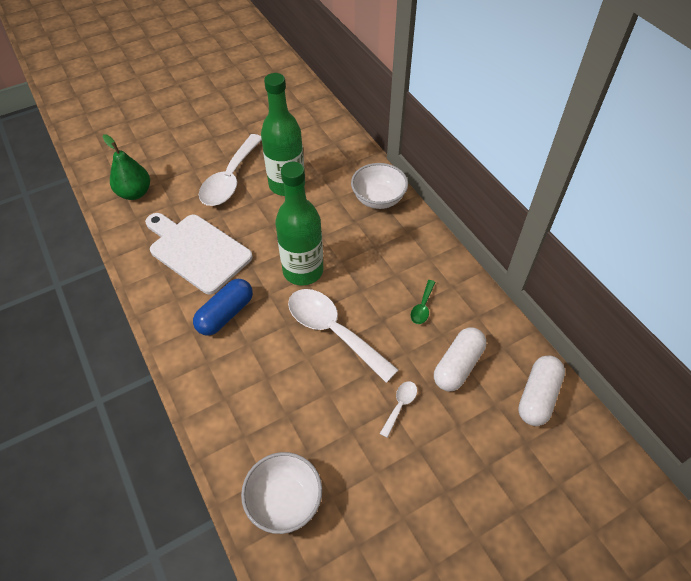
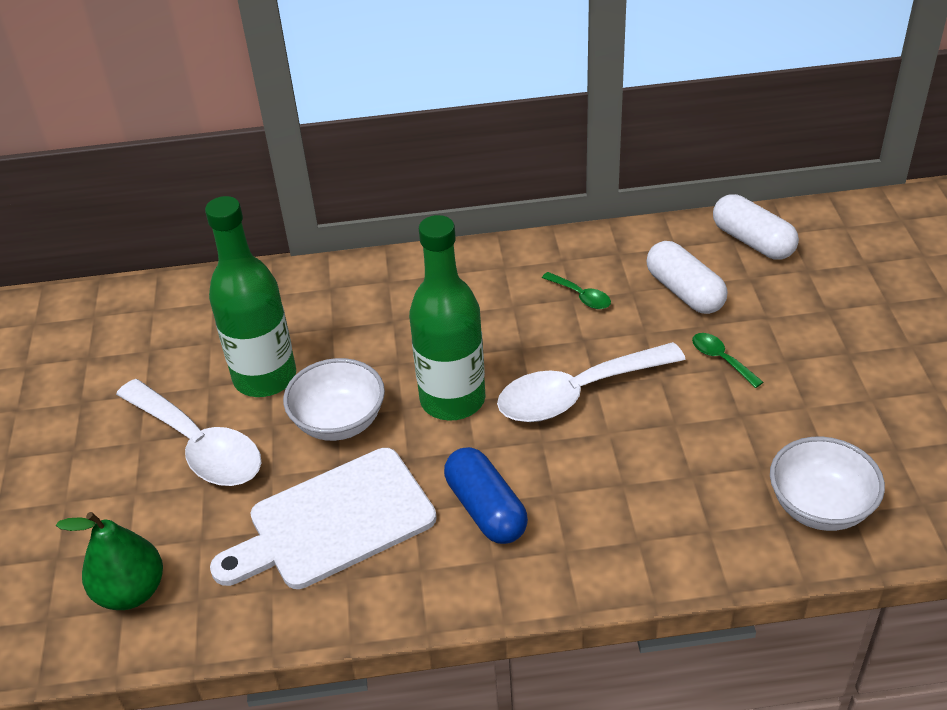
camera: 65 degrees left, 10 degrees down
white bowl [351,163,408,209] -> white bowl moved to [283,358,385,441]
white spoon [380,381,417,438] -> green spoon [692,333,763,388]

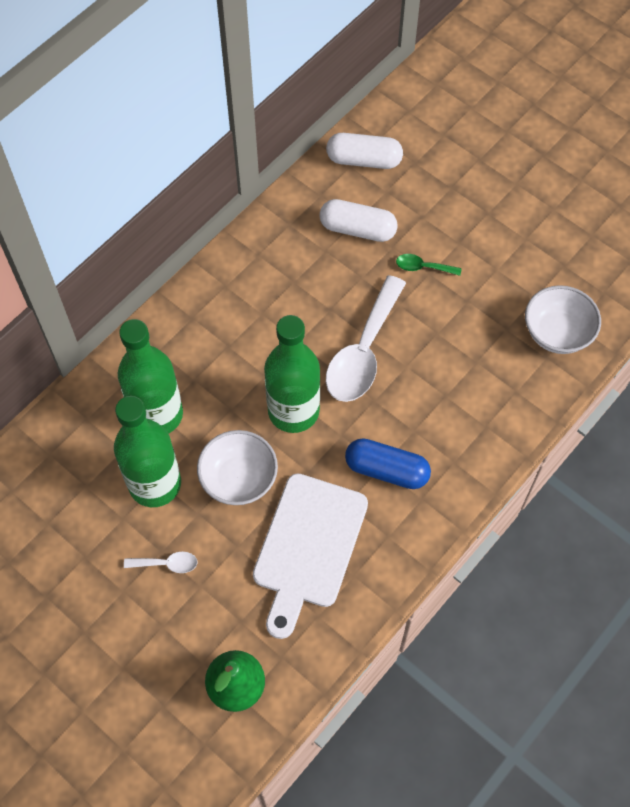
camera: 45 degrees left, 20 degrees up
white spoon [116,379,261,486] -> white spoon [124,551,198,573], size x0.44
green spoon [542,272,611,309] -> none
none -> green bottle [118,319,183,434]

